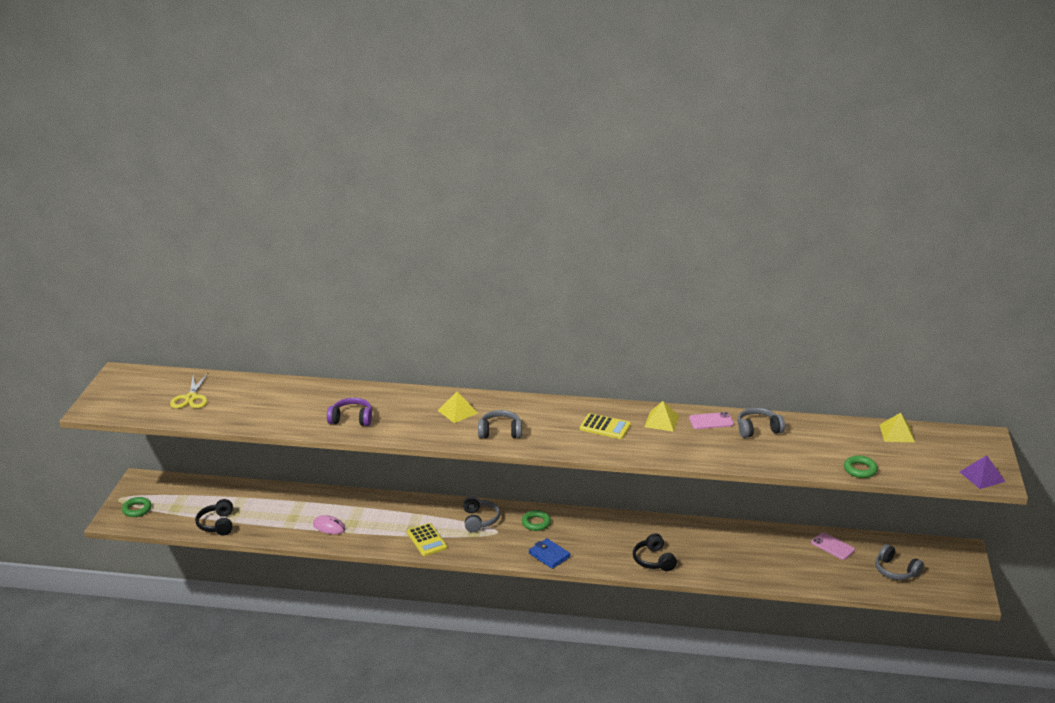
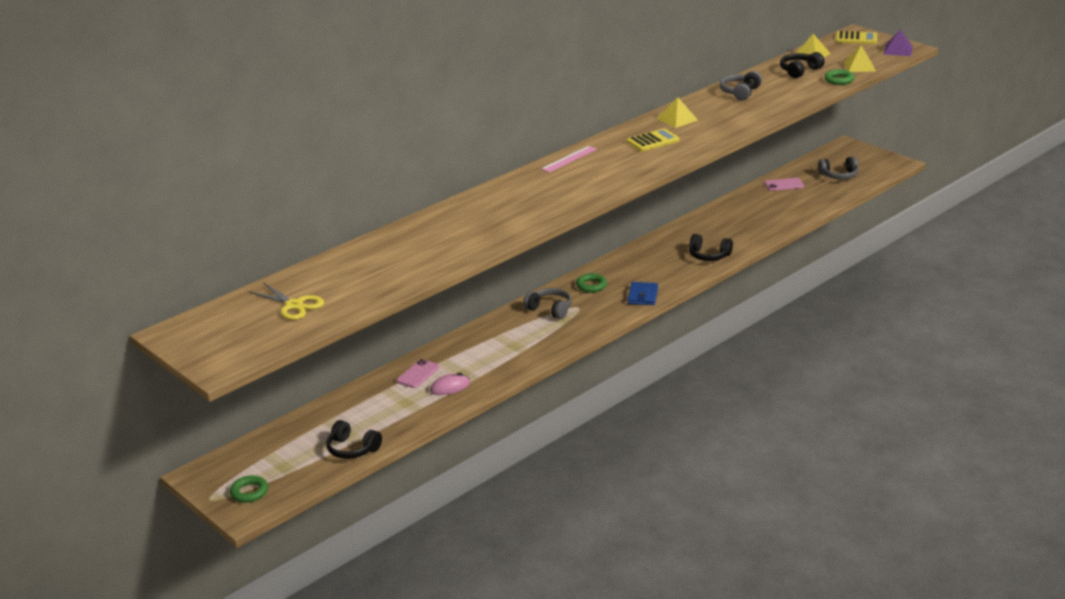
camera: 50 degrees left, 0 degrees up
purple headphones [327,398,372,426] -> none
yellow calculator [407,523,447,556] -> yellow calculator moved to [836,31,877,44]
yellow pyramid [438,392,478,423] -> yellow pyramid moved to [844,45,875,72]
grey headphones [478,410,522,438] -> none
blue wallet [529,538,571,569] -> blue wallet turned 75 degrees counterclockwise [628,282,658,305]
pink phone [689,412,734,429] -> pink phone moved to [396,359,440,388]
none -> pink ruler [541,146,597,172]
none -> black headphones [780,52,825,78]

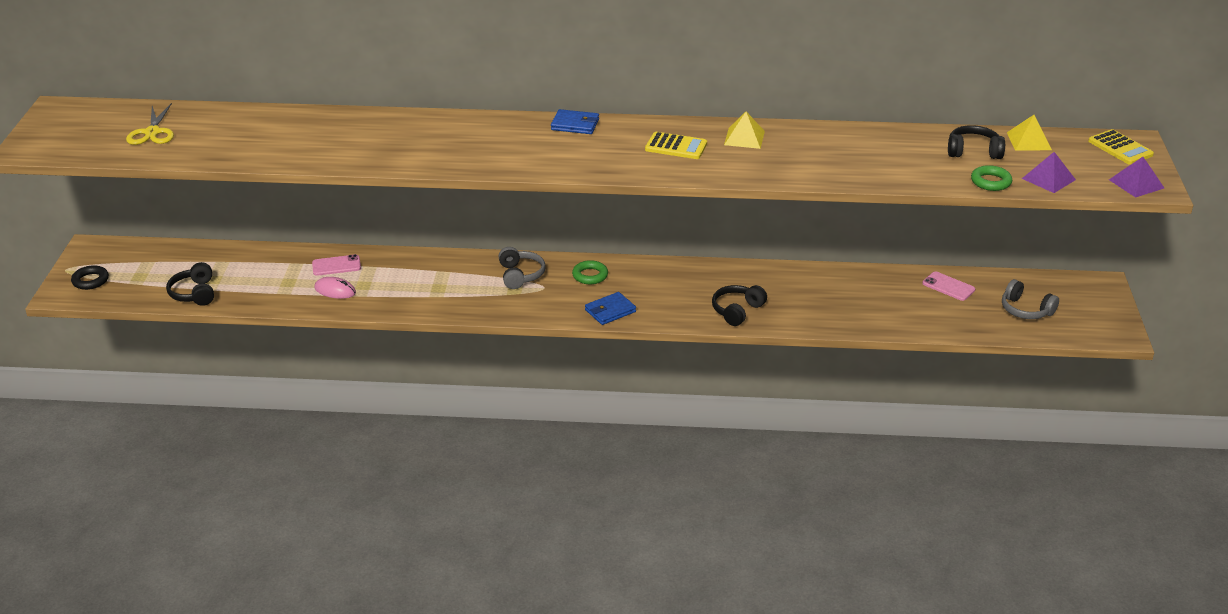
camera: 45 degrees right, 5 degrees up
green ring [230,475,268,503] -> black ring [71,265,109,290]
pink ruler [541,146,597,172] -> blue wallet [551,109,599,134]
black headphones [689,234,733,261] -> black headphones turned 60 degrees clockwise [712,285,767,326]
grey headphones [720,71,762,101] -> none
yellow pyramid [844,45,875,72] -> purple pyramid [1022,152,1076,193]

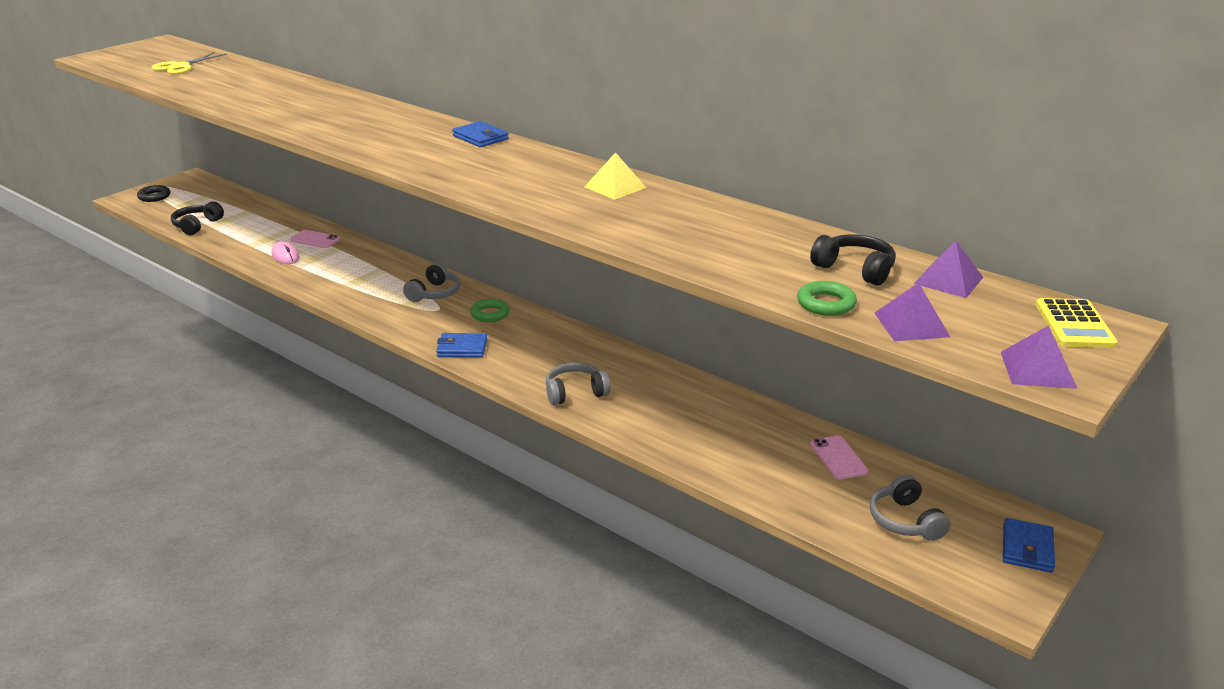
camera: 35 degrees right, 5 degrees down
yellow calculator [645,132,707,159] -> none
black headphones [712,285,767,326] -> grey headphones [546,362,611,405]
yellow pyramid [1007,115,1052,151] -> purple pyramid [914,241,983,298]
none -> blue wallet [1003,518,1055,573]

